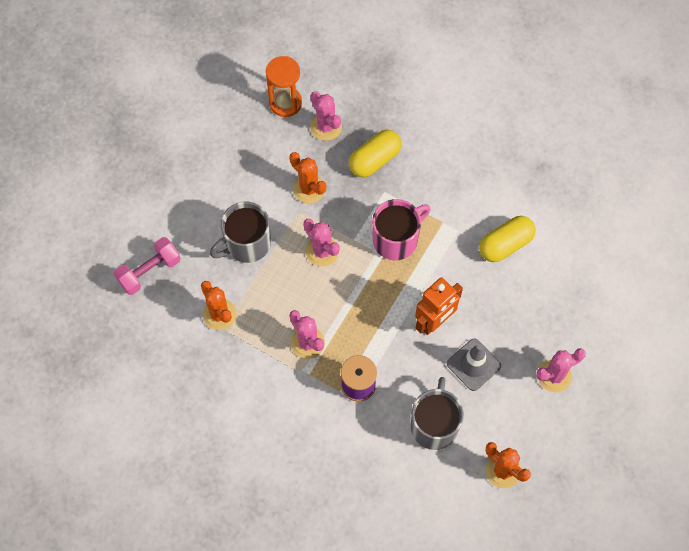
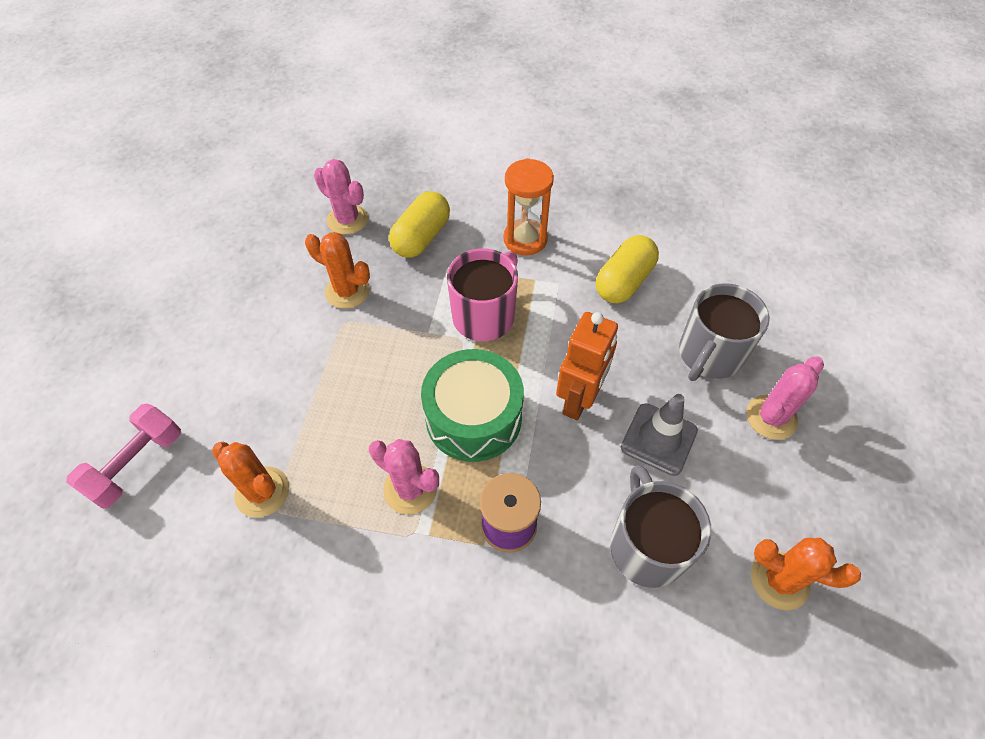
camera: 20 degrees left, 10 degrees down
grey mug [210,202,271,263] -> grey mug moved to [679,283,770,381]
orange hourglass [266,56,302,117] -> orange hourglass moved to [503,158,554,255]
pink cactus [303,219,340,267] -> none
none -> green drum [421,349,524,462]

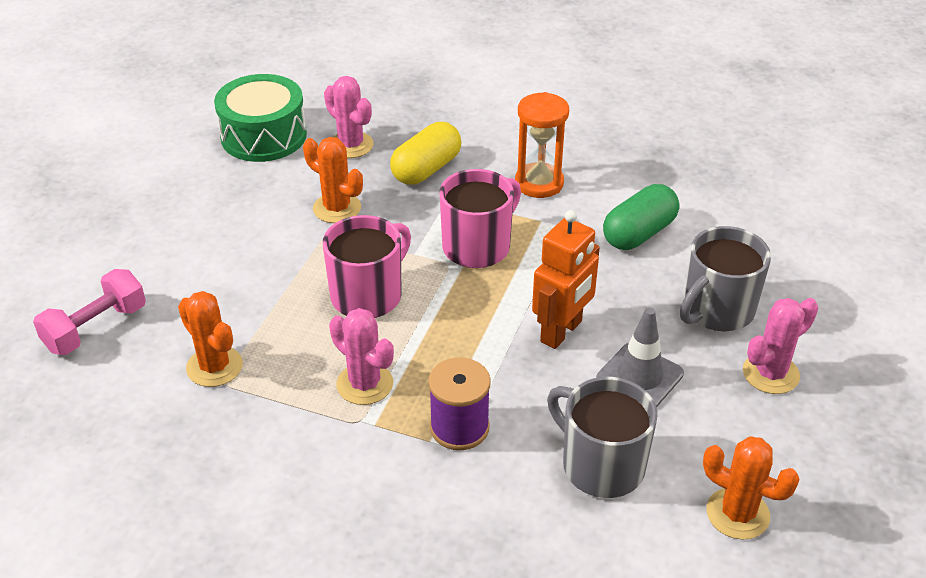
camera: 10 degrees right, 15 degrees down
green drum [421,349,524,462] -> green drum moved to [214,74,307,162]
yellow capsule [596,235,659,303] -> green capsule [603,184,679,250]
grey mug [610,465,711,588] -> grey mug turned 45 degrees counterclockwise [547,377,658,498]
none -> pink mug [323,215,411,318]

